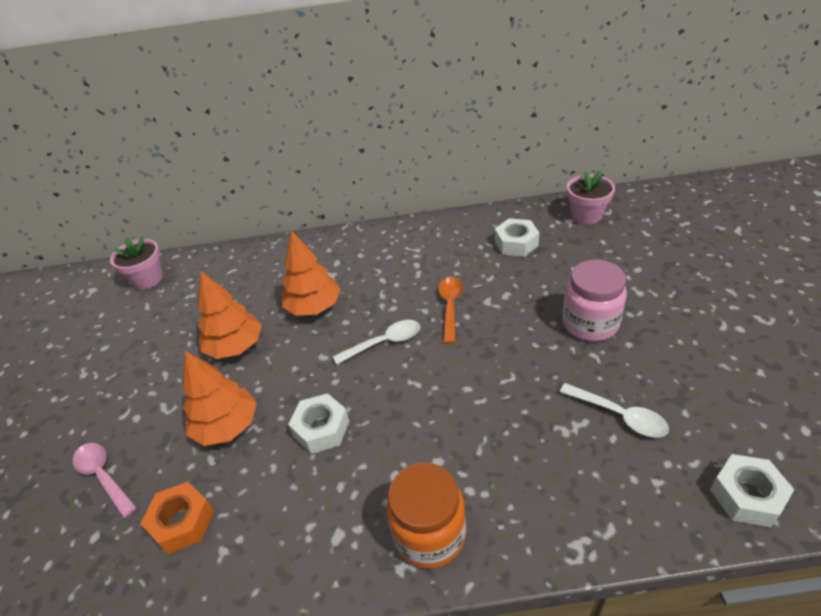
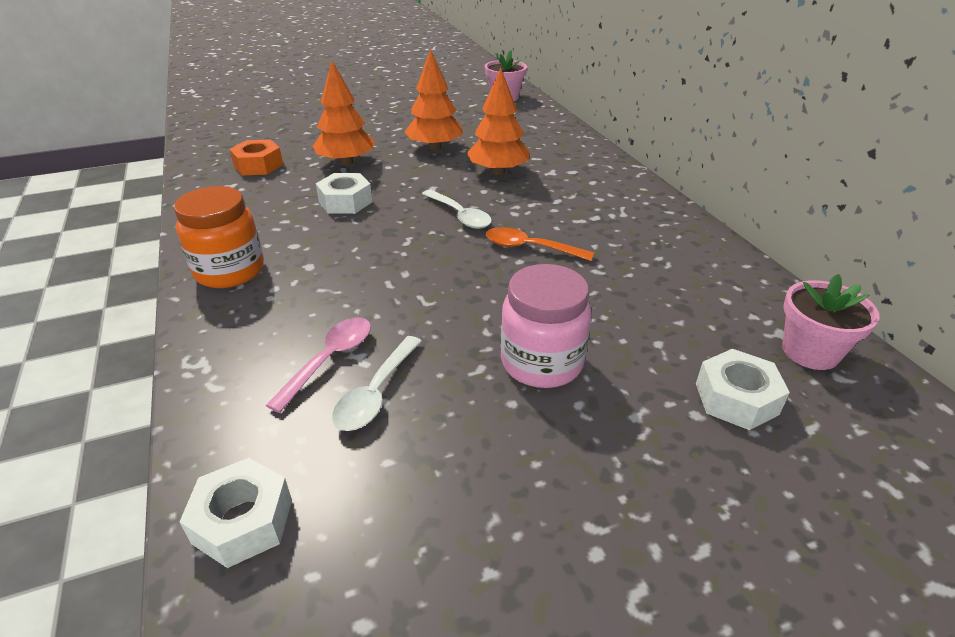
camera: 70 degrees right, 5 degrees down
pink spoon [73,443,137,518] -> pink spoon moved to [266,317,371,413]
orange spoon [438,277,463,344] -> orange spoon turned 150 degrees counterclockwise [486,227,594,261]
white nut [495,218,539,257] -> white nut moved to [696,349,790,430]

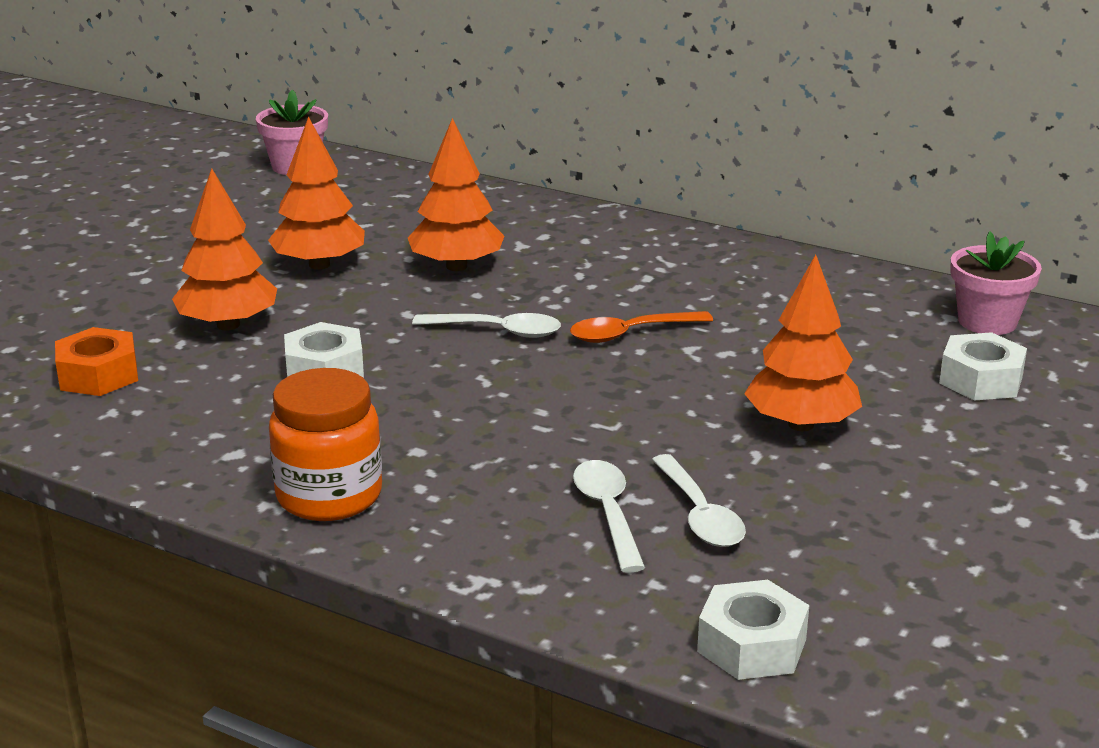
camera: 40 degrees left, 10 degrees down
pink spoon [266,317,371,413] -> white spoon [573,460,645,573]
pink jar [500,264,591,388] -> orange tree [744,255,862,431]

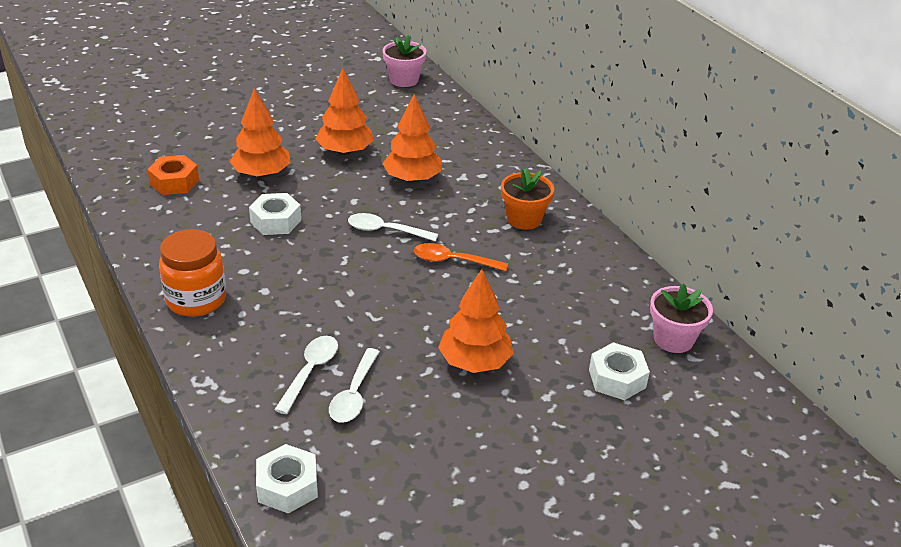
camera: 30 degrees right, 10 degrees up
white spoon [412,313,561,338] -> white spoon turned 150 degrees clockwise [348,213,438,242]
none -> orange flower pot [501,168,554,230]

